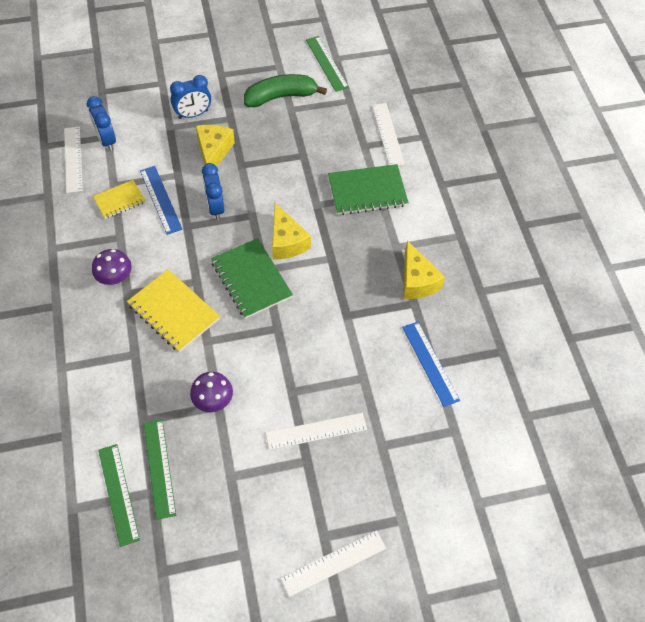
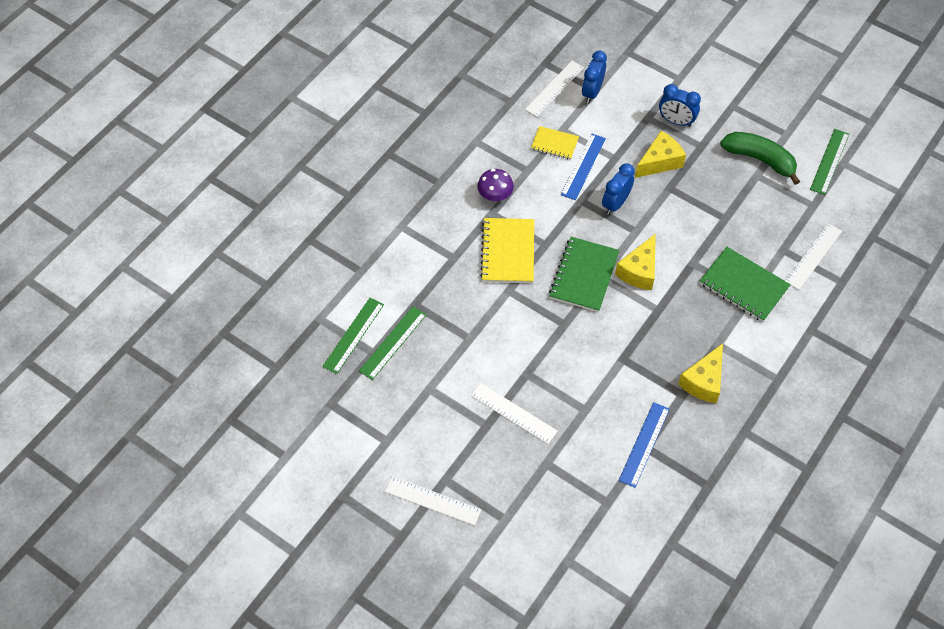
camera: 50 degrees right, 0 degrees up
purple mushroom [190,372,233,412] -> none

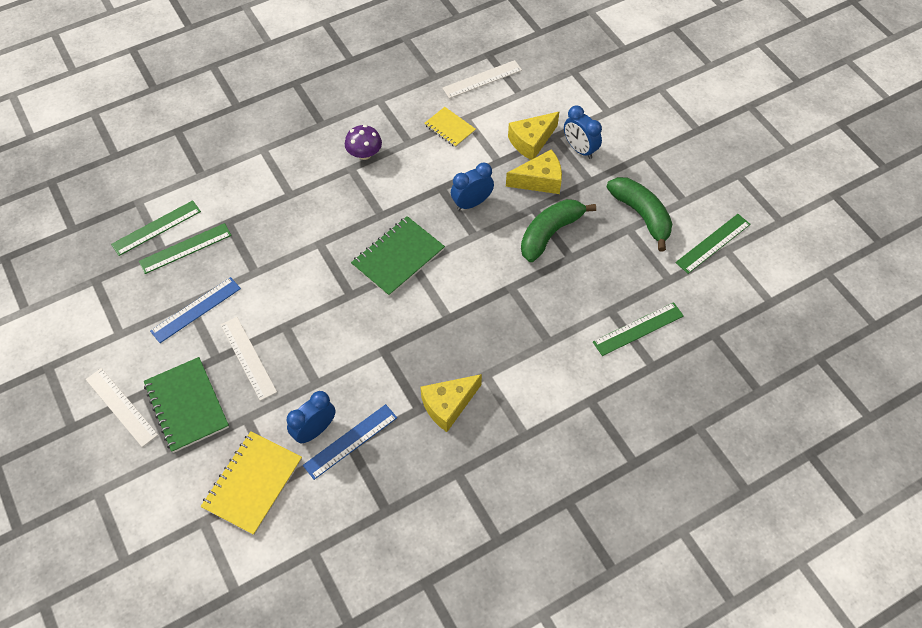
camera: 25 degrees right, 0 degrees up
yellow notebook [480,218,534,283] -> yellow notebook moved to [201,431,302,535]
blue ruler [561,133,606,200] -> blue ruler moved to [150,277,241,343]
blue clock [582,51,607,103] -> blue clock moved to [287,391,336,444]
yellow cheese [615,233,656,290] -> yellow cheese moved to [508,112,559,160]
green notebook [700,247,791,322] -> green notebook moved to [144,357,229,453]
white ruler [785,223,842,290] -> green ruler [593,302,684,356]
none -> green banana [521,199,596,262]

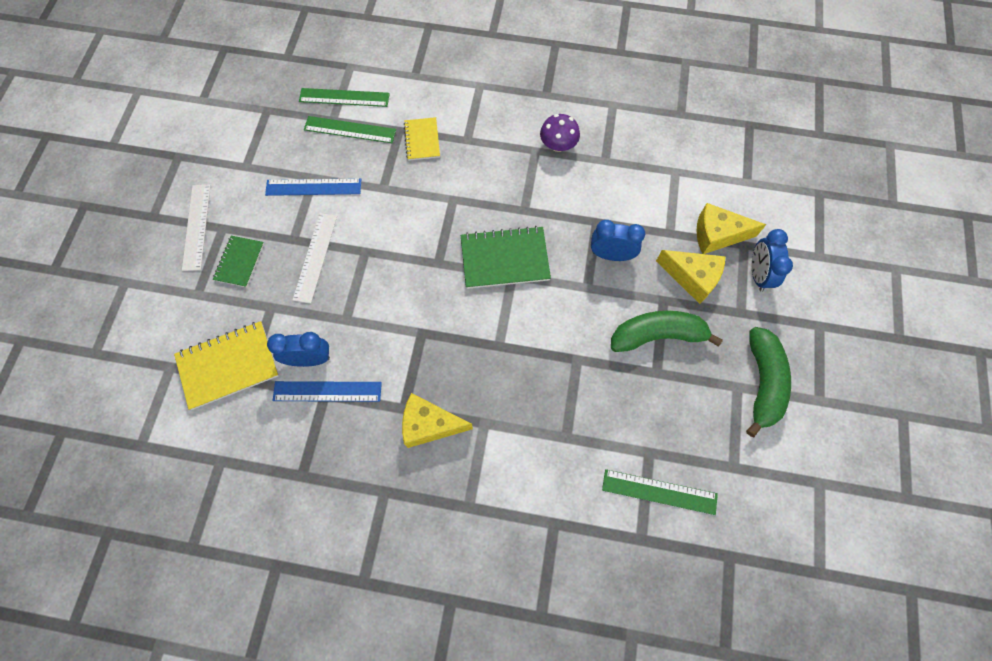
camera: 40 degrees right, 10 degrees up
green notebook [144,357,229,453] -> green notebook [213,235,264,287], size x0.60
yellow notebook [424,107,476,148] -> yellow notebook moved to [403,117,440,161]
white ruler [442,60,522,99] -> none
green ruler [675,214,751,274] -> none

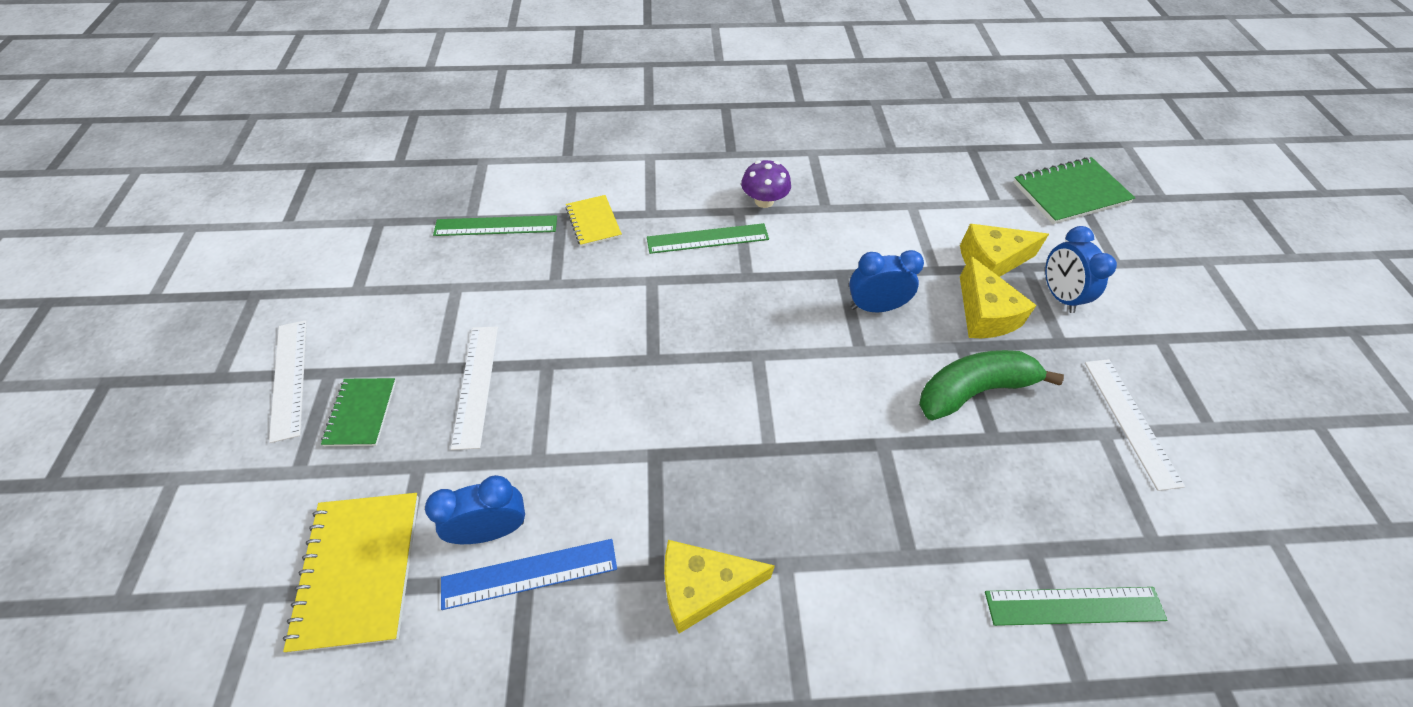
camera: 15 degrees left, 15 degrees down
yellow notebook [174,321,279,410] -> yellow notebook turned 60 degrees counterclockwise [283,493,419,653]
blue ruler [265,178,361,196] -> none
green ruler [299,88,390,107] -> green ruler moved to [647,223,769,254]
green notebook [461,226,551,289] -> green notebook moved to [1013,157,1135,224]
yellow cheese [656,250,725,304] -> yellow cheese turned 60 degrees clockwise [960,255,1037,338]
green banana [746,327,791,437] -> white ruler [1085,359,1185,491]

